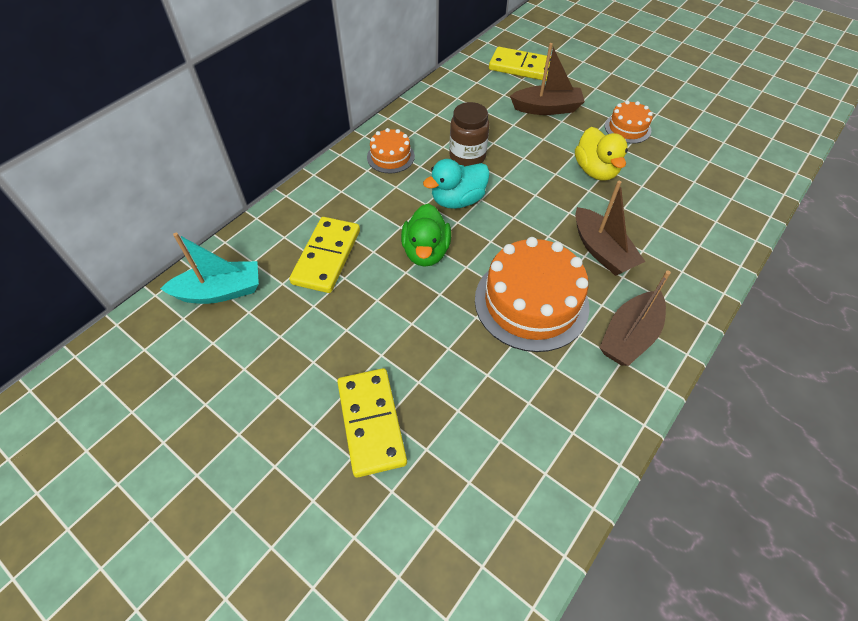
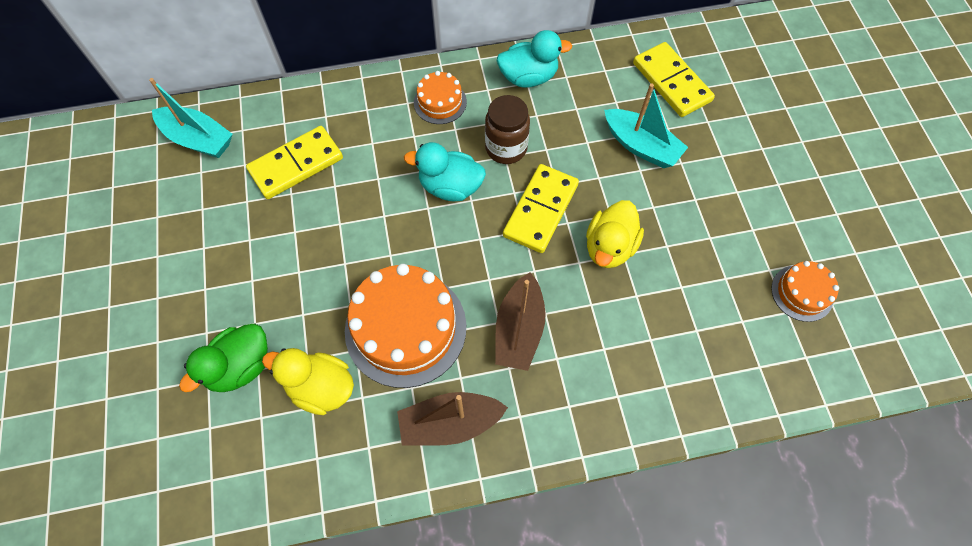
camera: 40 degrees right, 10 degrees up
yellow domino [337,368,407,477] -> yellow domino moved to [503,164,579,253]
green duck [401,204,451,267] -> green duck moved to [179,324,268,392]
brown boat [510,43,585,115] -> turquoise boat [604,84,688,168]
orange cake [605,100,653,144] -> orange cake moved to [771,261,839,322]
none -> yellow duck [262,348,354,415]
none -> turquoise duck [497,30,572,88]

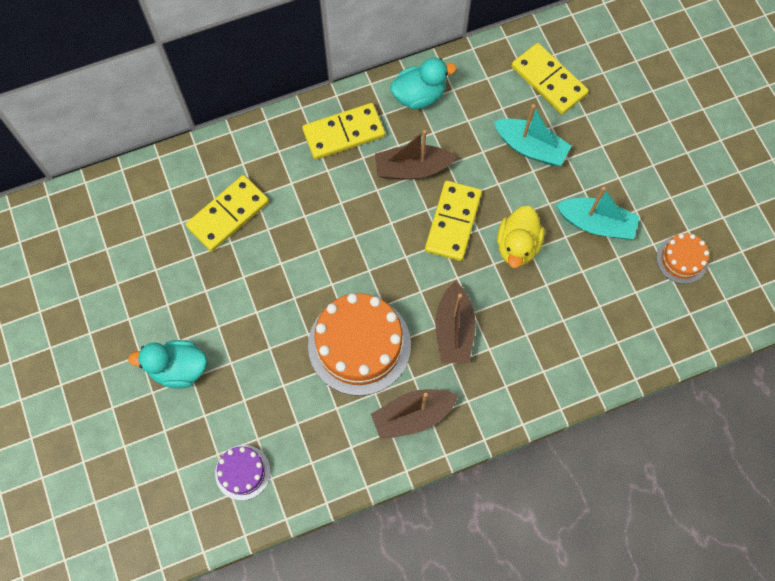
camera: 10 degrees left, 5 degrees up
turquoise boat [149,78,233,158] -> turquoise boat moved to [556,187,640,239]
green duck [179,324,268,392] -> none
yellow duck [262,348,354,415] -> none
turquoise duck [404,142,486,201] -> turquoise duck moved to [128,340,207,389]
orange cake [414,71,467,124] -> yellow domino [302,103,385,160]
brown jar [485,95,530,164] -> brown boat [375,130,457,179]
none -> purple cake [215,445,270,501]

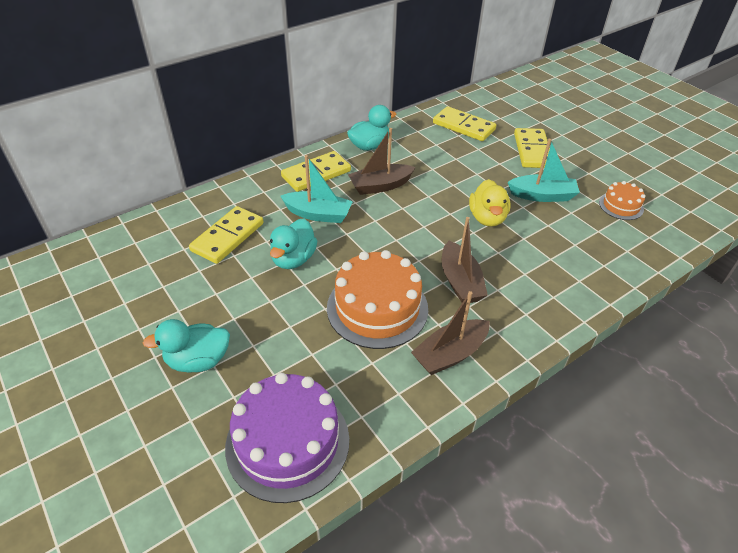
camera: 15 degrees left, 25 degrees down
purple cake [215,445,270,501] -> purple cake [225,373,349,503], size x1.95
yellow domino [425,181,482,261] -> yellow domino moved to [514,128,550,168]
turquoise boat [494,104,571,166] -> turquoise boat moved to [280,155,353,223]
none -> turquoise duck [270,218,317,269]

